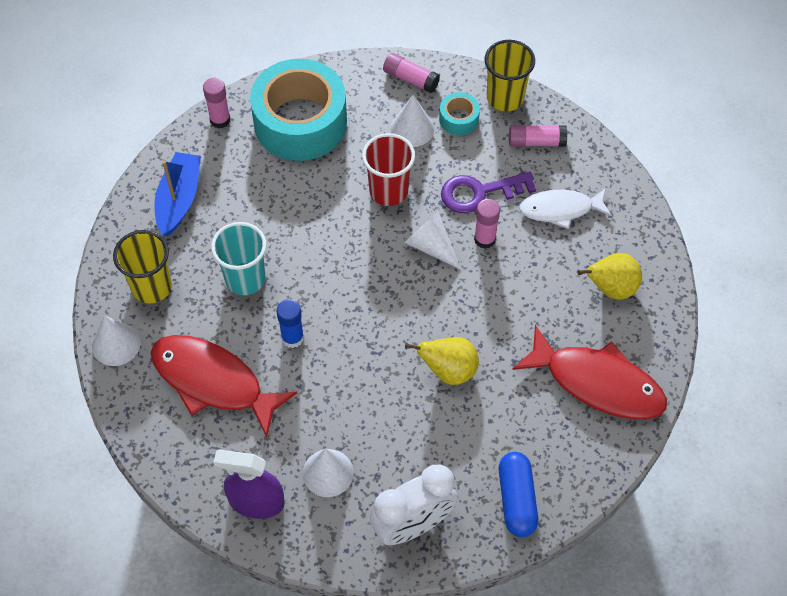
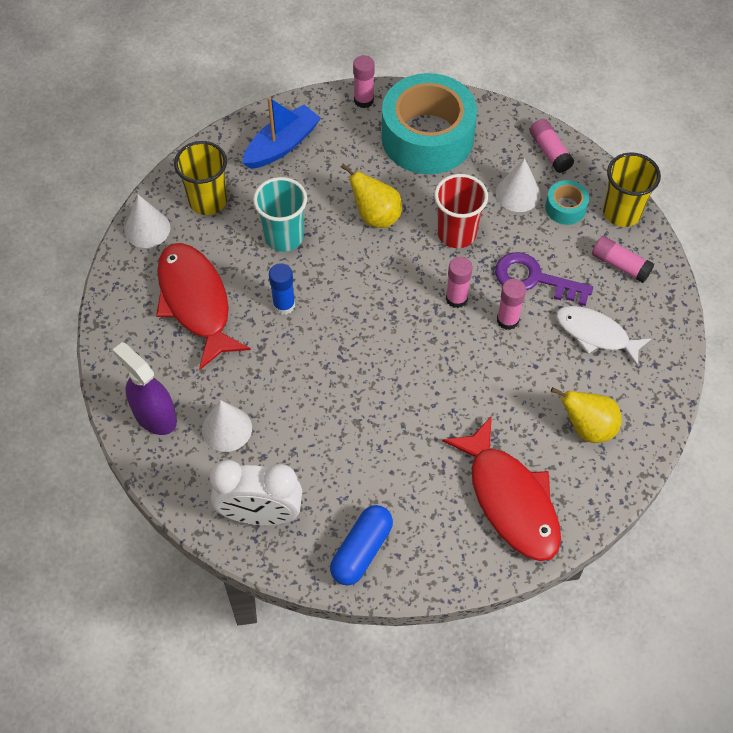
camera: 35 degrees right, 0 degrees up
white cone [404,211,461,270] -> pink glue stick [446,257,473,308]
yellow pear [405,337,479,385] -> yellow pear moved to [341,164,402,228]

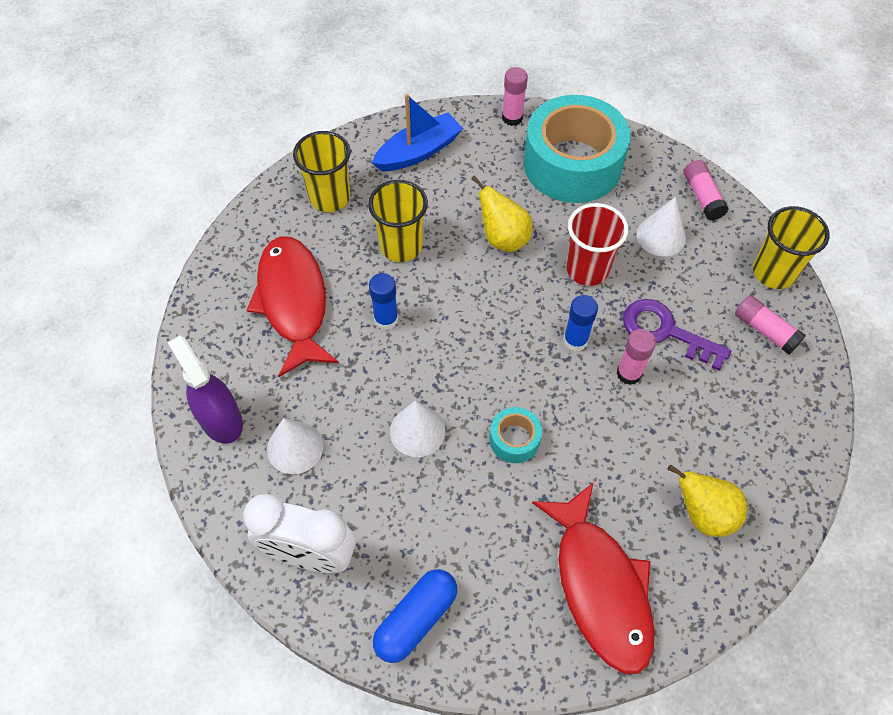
camera: 10 degrees right, 0 degrees up
white cone [124,195,170,248] -> white cone moved to [390,401,445,457]
turquoise cup [253,177,307,252] -> yellow cup [368,180,428,262]
pink glue stick [446,257,473,308] -> blue glue stick [563,295,598,351]
turquoise tape [545,180,589,225] -> turquoise tape moved to [490,407,542,463]
white fish [556,306,651,366] -> none

